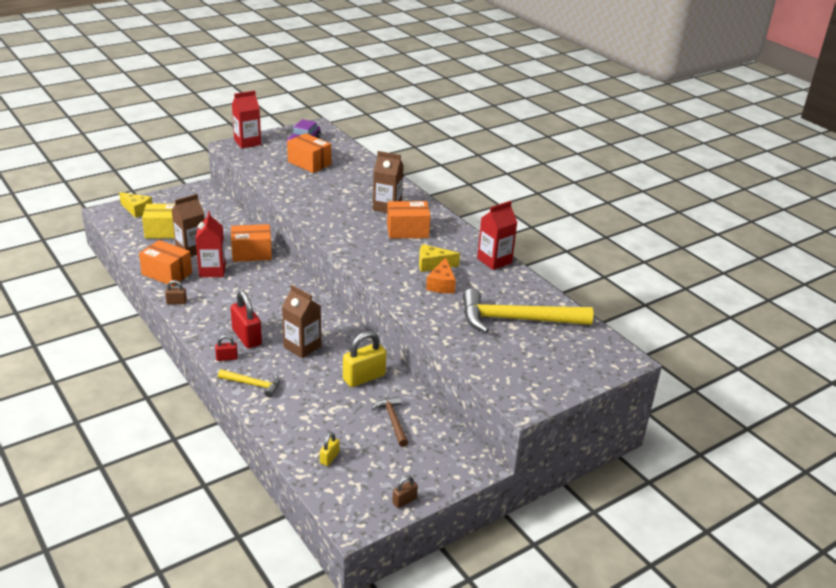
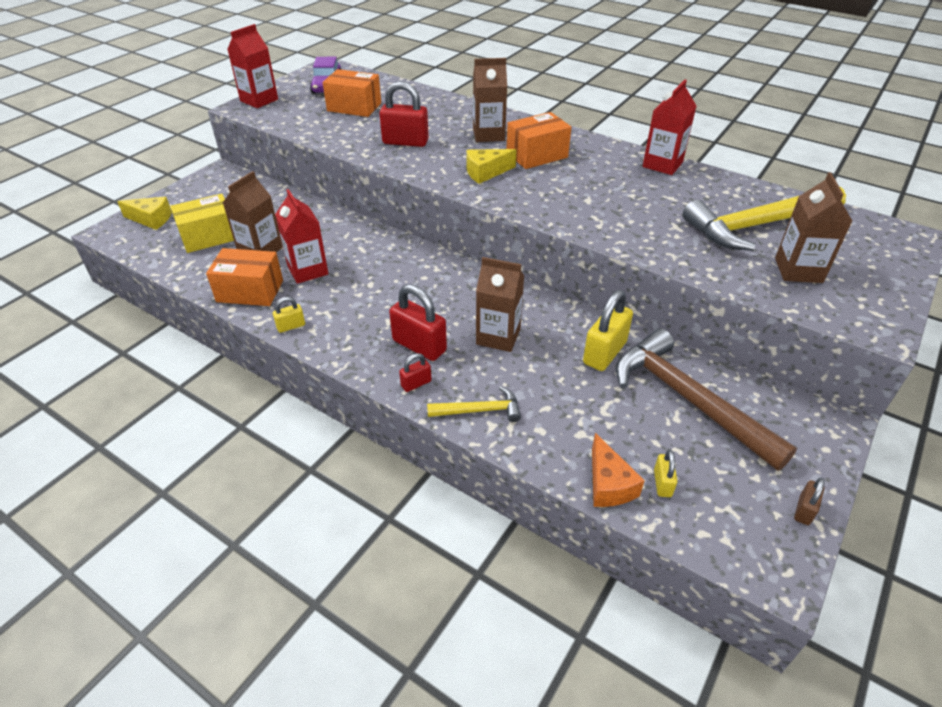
camera: 20 degrees left, 10 degrees up
brown padlock [165,280,187,304] -> yellow padlock [273,297,305,333]
orange box [231,224,272,262] -> none
brown hammer [372,396,408,447] -> brown hammer [616,328,797,471], size x2.08
yellow cheese [419,244,460,272] -> yellow cheese moved to [466,149,517,184]
orange cheese [426,258,456,293] -> orange cheese moved to [592,433,645,507]
none -> red padlock [379,81,429,147]
none -> brown carton [775,172,852,283]

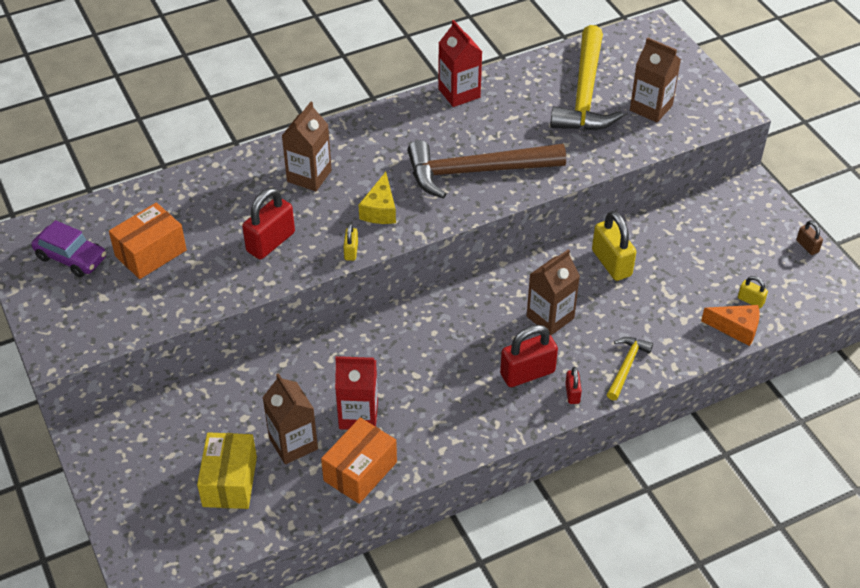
camera: 60 degrees left, 5 degrees up
yellow cheese [117,197,172,230] -> none
red carton [227,24,278,108] -> none
yellow padlock [273,297,305,333] -> yellow padlock moved to [343,223,358,261]
orange box [507,112,572,169] -> none
brown hammer [616,328,797,471] -> brown hammer moved to [407,140,566,199]

